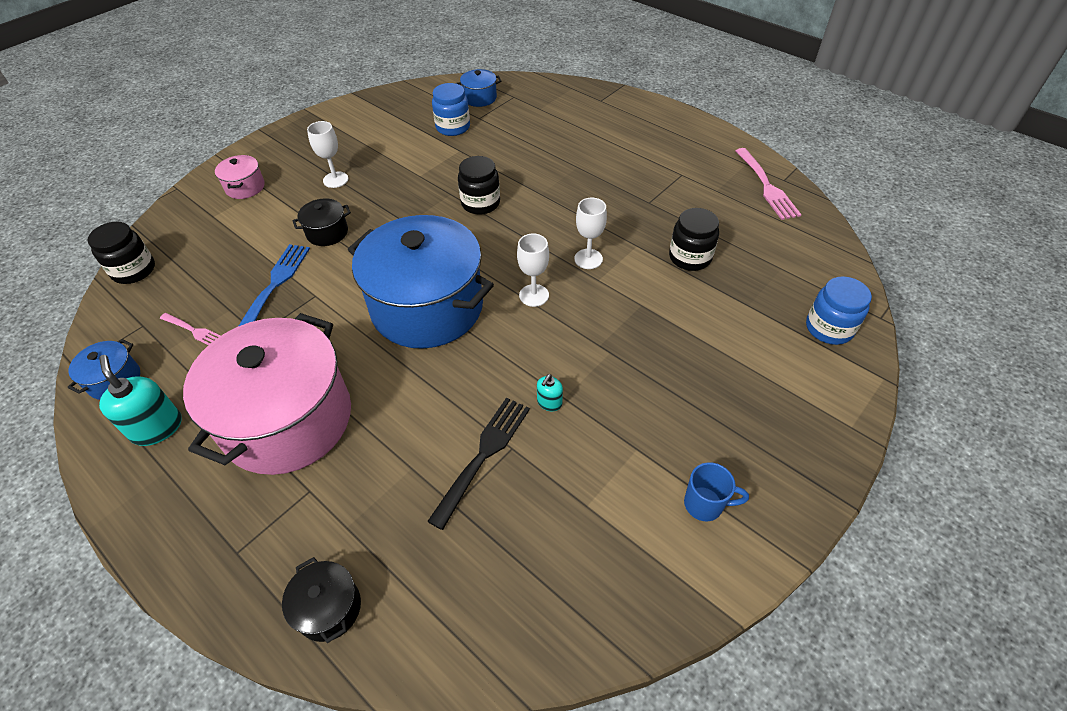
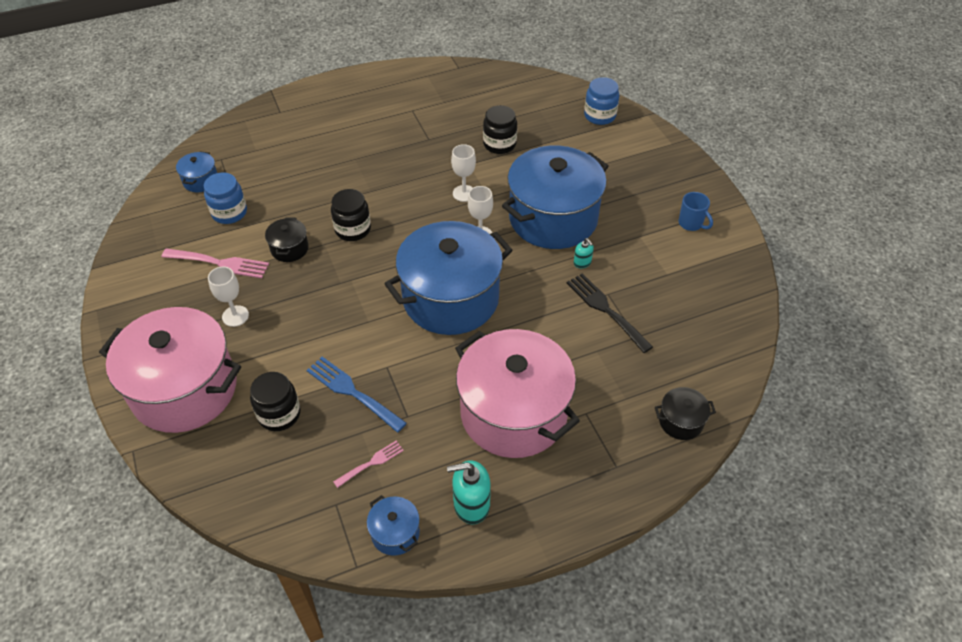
camera: 65 degrees left, 0 degrees up
black jar [88,222,155,284] -> black jar moved to [250,372,301,431]
pink pot [215,155,265,199] -> pink pot [99,307,241,433], size x2.42
black pot [293,198,351,246] -> black pot moved to [265,217,309,262]
blue mug [684,462,749,521] -> blue mug turned 105 degrees clockwise [678,192,713,231]
pink fork [736,148,802,220] -> pink fork moved to [162,248,269,278]
none -> blue pot [502,145,609,249]

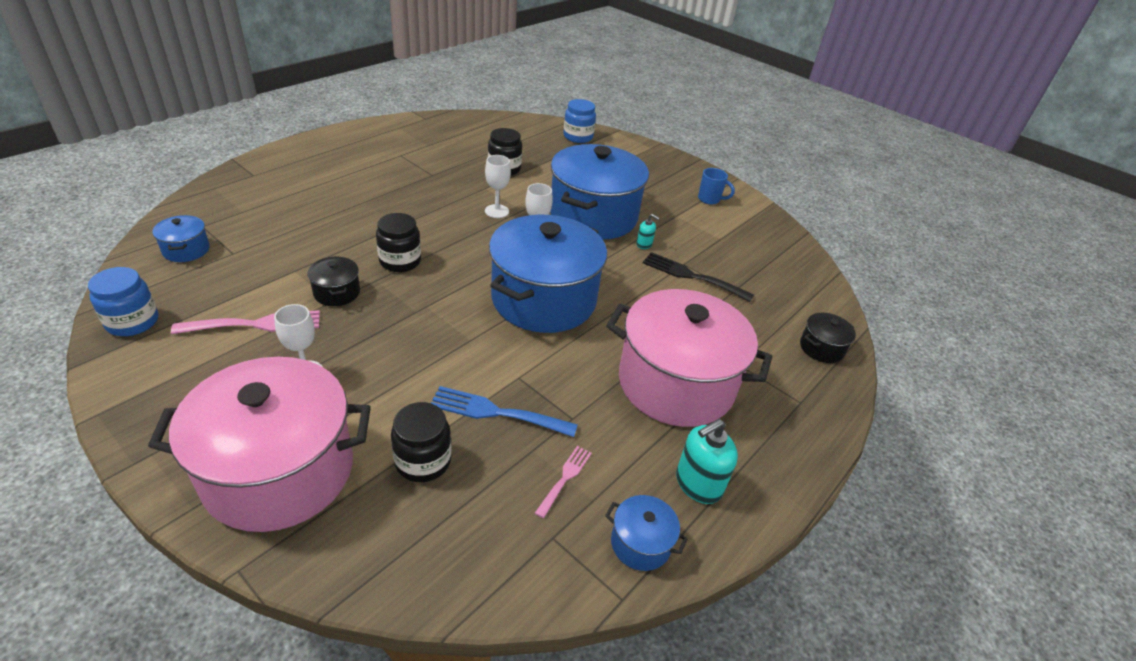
camera: 30 degrees left, 10 degrees down
blue jar [204,173,247,224] -> blue jar moved to [88,267,158,336]

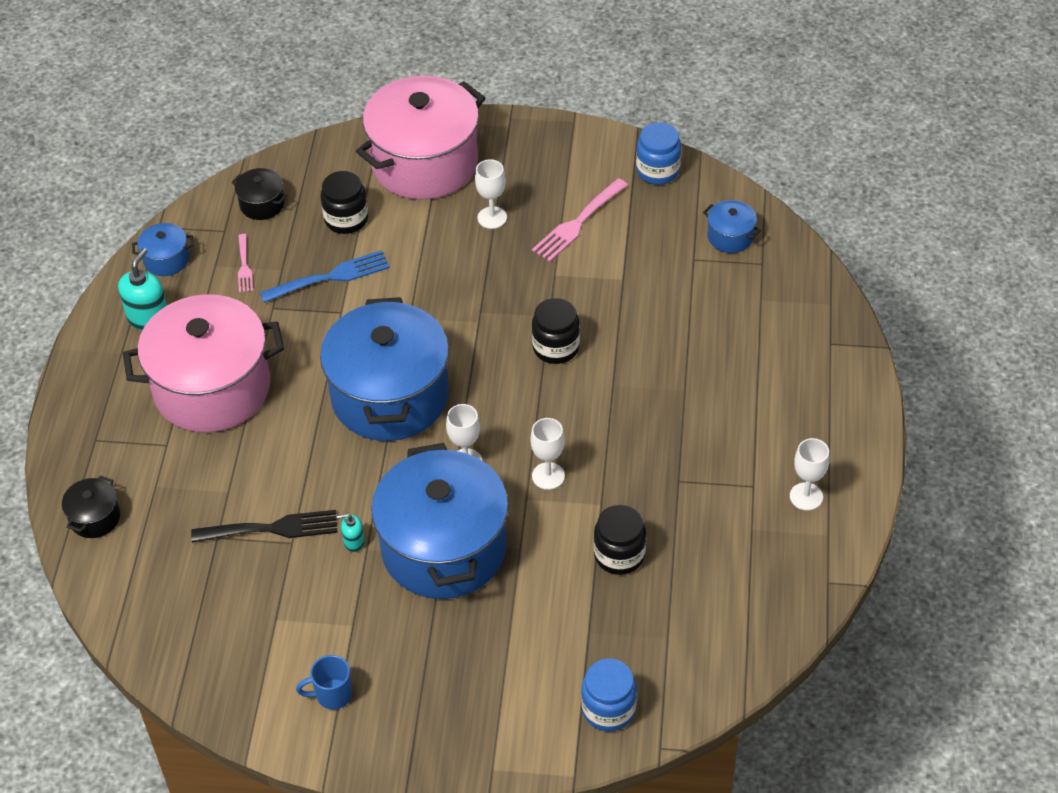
camera: 150 degrees right, 10 degrees up
black pot [307,256,360,306] -> black pot moved to [231,168,288,220]
none -> white goblet [790,438,830,511]

